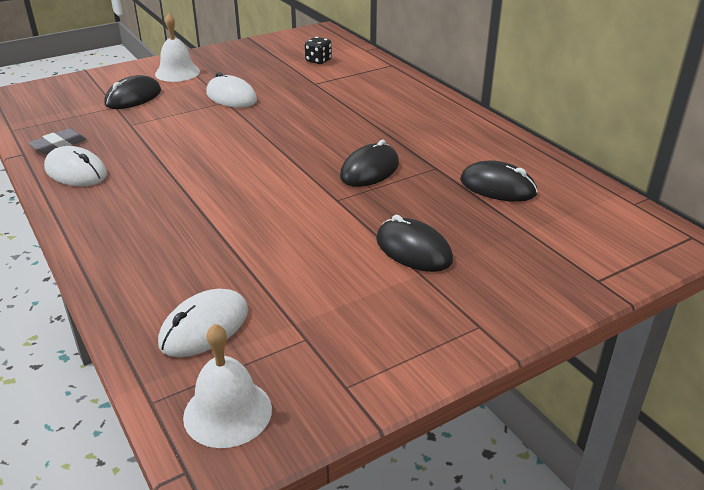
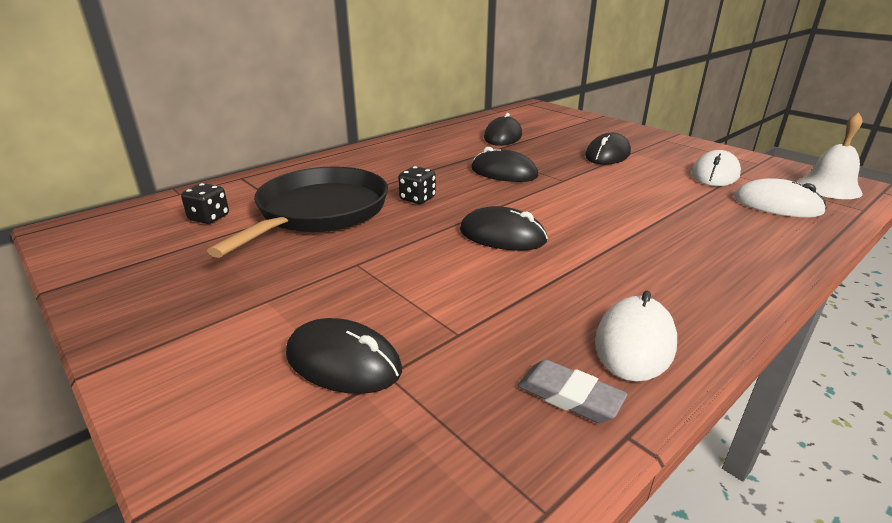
camera: 100 degrees left, 5 degrees down
white bell [155,14,200,82] -> none
white mouse [206,72,257,108] -> white mouse moved to [691,150,741,186]
none -> black pan [207,167,388,258]
none -> black dice [398,166,436,204]
none -> black mouse [460,206,548,251]

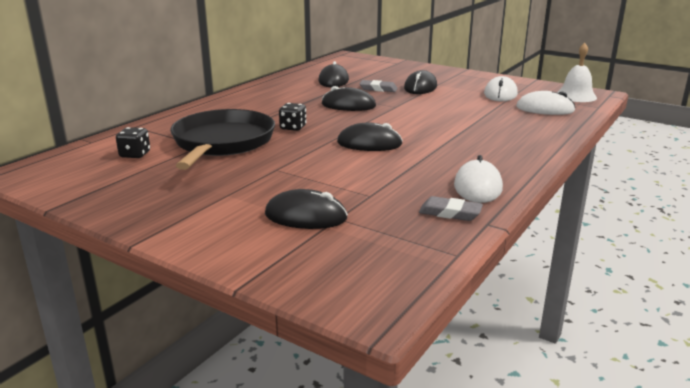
camera: 15 degrees left, 5 degrees down
none -> grey eraser [359,80,398,92]

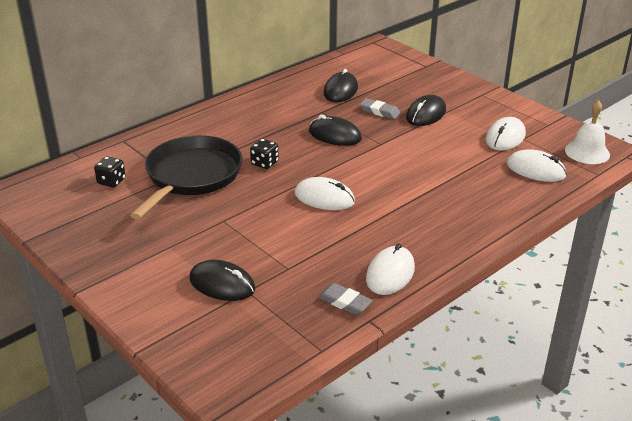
camera: 15 degrees right, 10 degrees up
black mouse [337,123,403,151] -> white mouse [294,177,355,210]

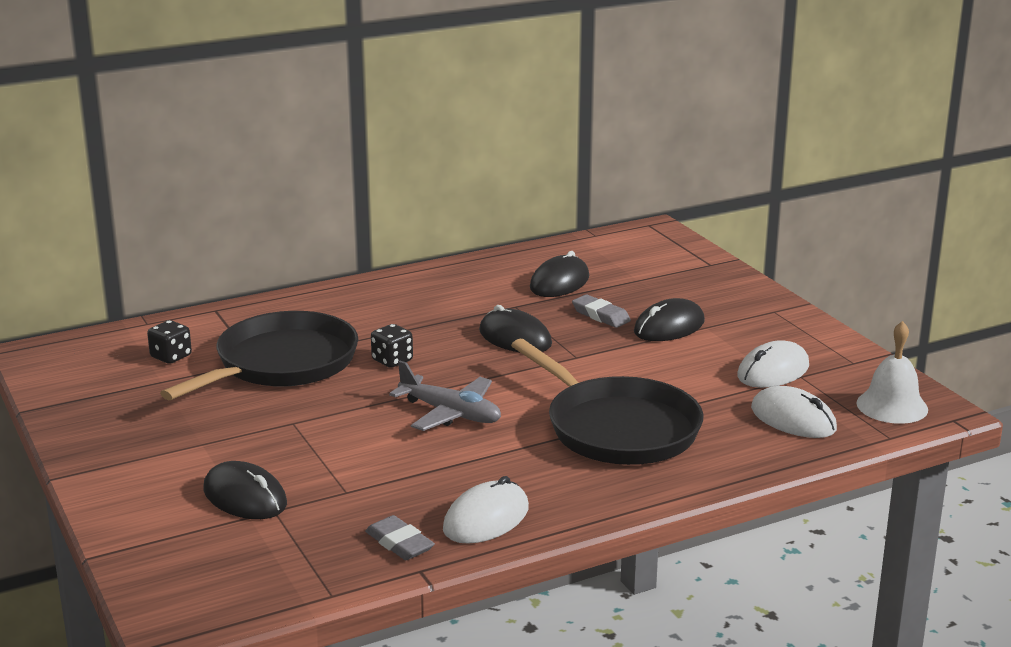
camera: 15 degrees right, 10 degrees down
white mouse [294,177,355,210] -> grey plane [389,360,501,431]
none -> black pan [511,339,703,465]

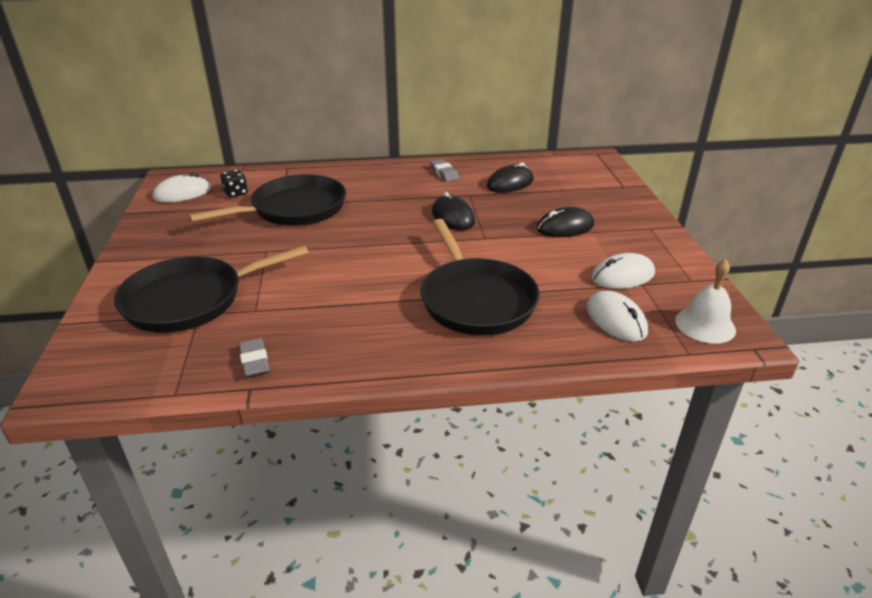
camera: 20 degrees right, 10 degrees up
black mouse [203,461,287,519] -> black pan [114,245,309,333]
black dice [371,324,413,368] -> none
grey plane [389,360,501,431] -> none
white mouse [443,476,529,544] -> white mouse moved to [153,173,211,203]
grey eraser [572,295,631,328] -> grey eraser moved to [430,159,459,182]

